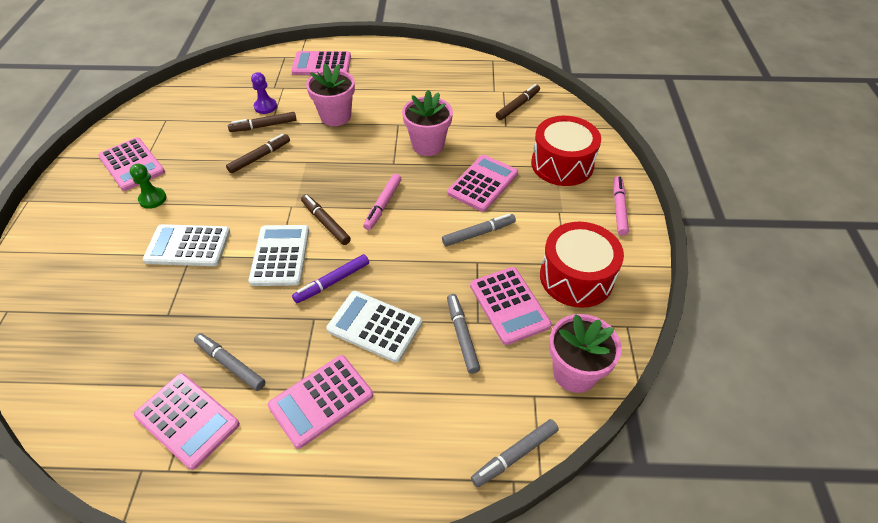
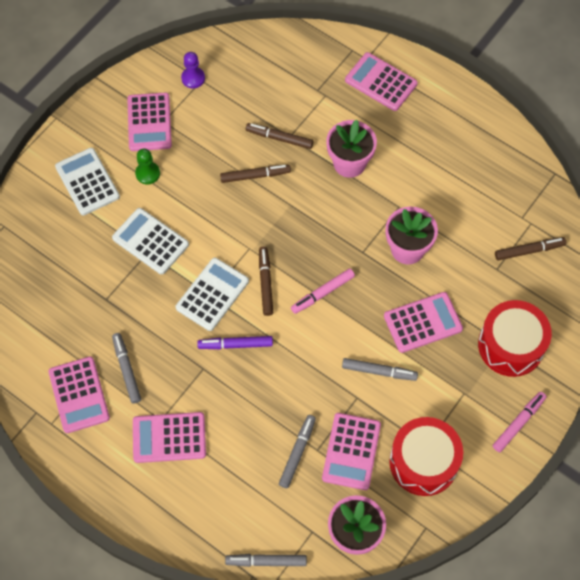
camera: 35 degrees right, 15 degrees up
purple pawn [251,72,277,114] -> purple pawn moved to [181,52,205,88]
white calculator [326,291,422,363] -> white calculator moved to [55,148,120,215]

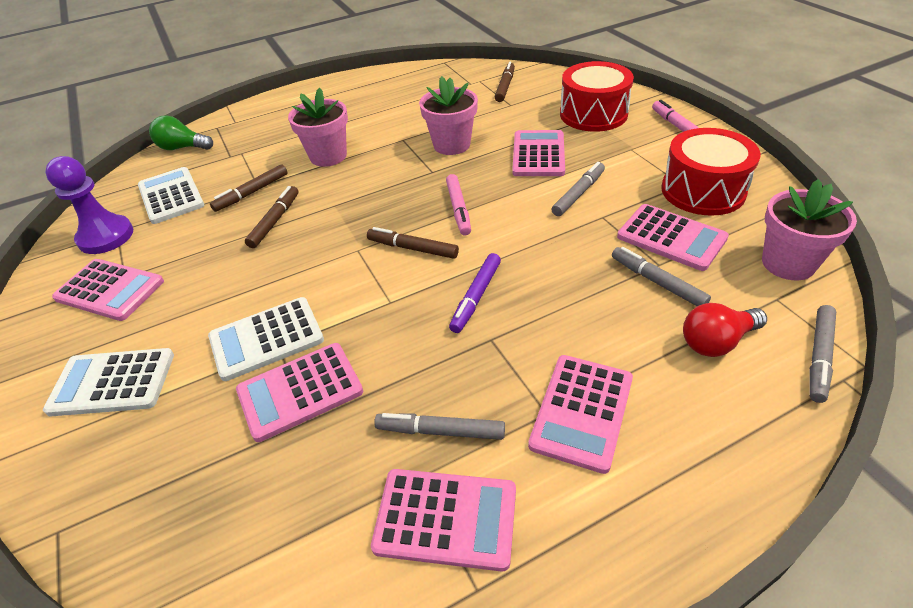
camera: 60 degrees left, 20 degrees down
green pawn [135,148,160,184] -> none
white calculator [176,258,249,331] -> white calculator moved to [138,167,204,224]
purple pawn [181,52,205,88] -> purple pawn [45,156,133,254], size x1.68
pink calculator [345,52,418,111] -> pink calculator moved to [236,343,363,442]
none -> green light bulb [149,115,213,150]
none -> red light bulb [683,303,767,357]

